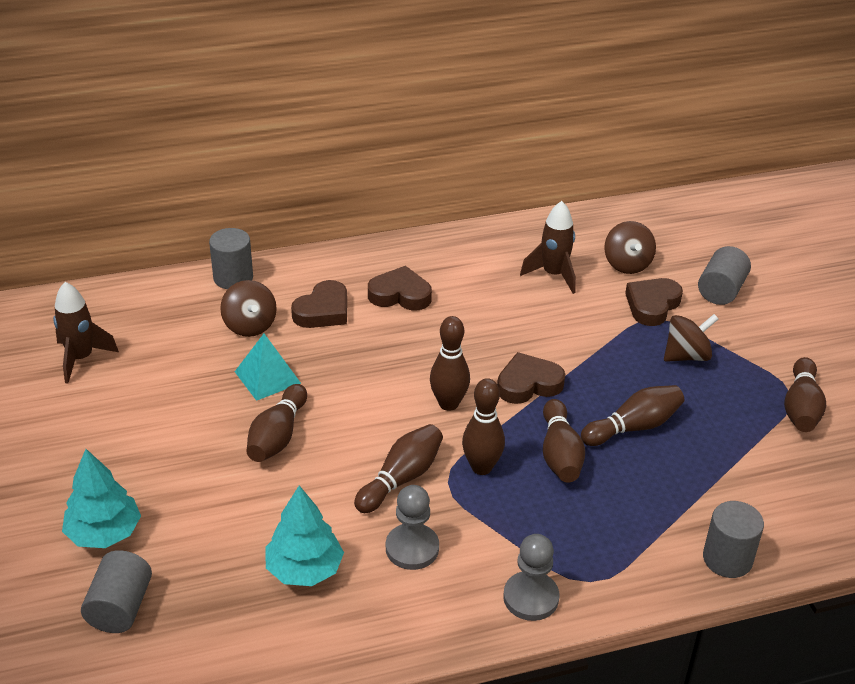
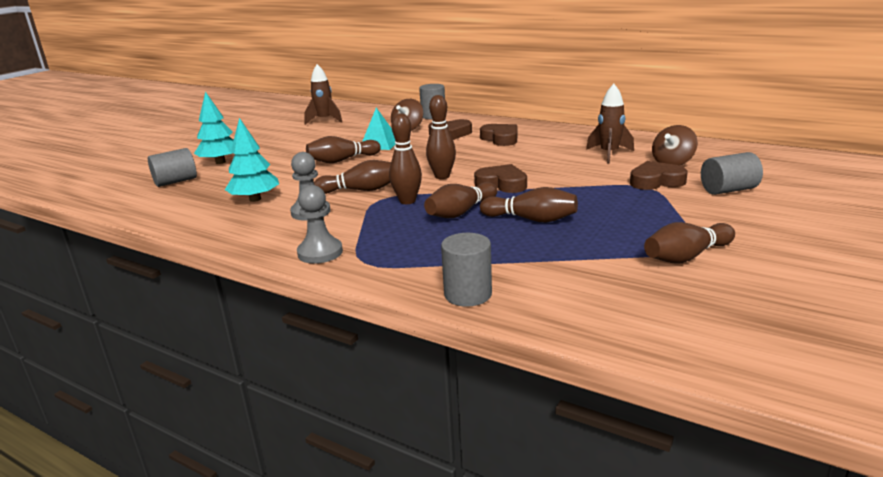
camera: 50 degrees right, 15 degrees down
brown spinning top [664,314,719,362] -> none

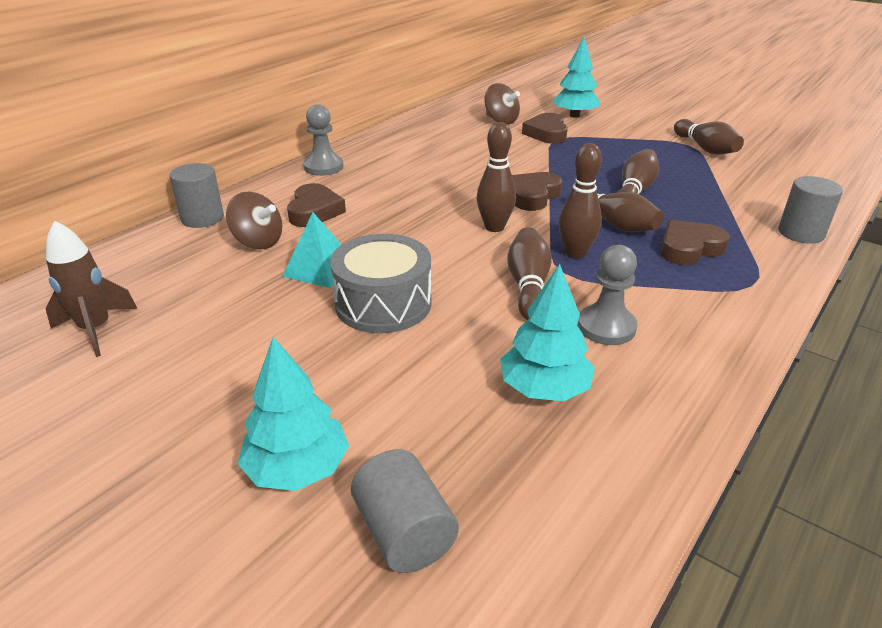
camera: 85 degrees left, 10 degrees up
grey pawn [297,185,343,264] -> grey pawn moved to [303,104,343,176]
brown bowling pin [306,136,381,163] -> grey drum [330,234,431,333]
brown heart [480,124,518,146] -> brown heart moved to [660,220,730,265]
brown rocket [586,84,634,164] -> none
grey cylinder [701,152,763,195] -> turquoise tree [552,37,600,118]

